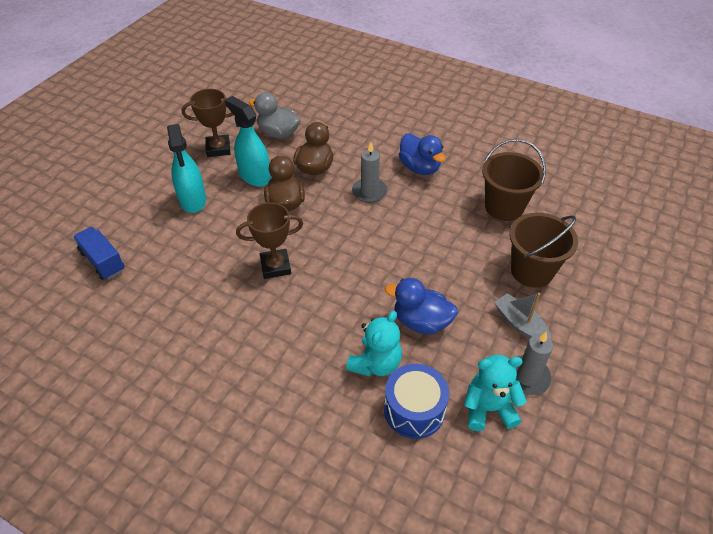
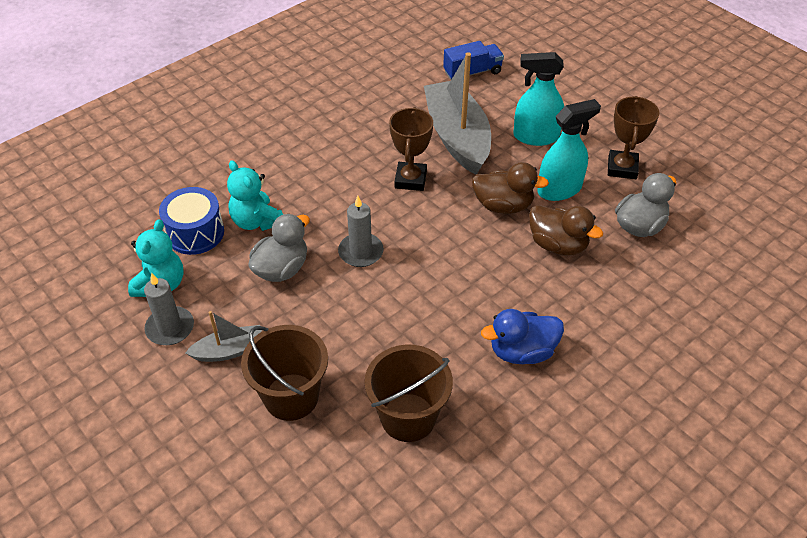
camera: 110 degrees right, 0 degrees up
grey candle [352,142,388,203] -> grey candle moved to [338,196,384,267]
blue duck [385,278,458,334] -> grey duck [248,214,310,282]
none -> grey boat [424,52,491,175]

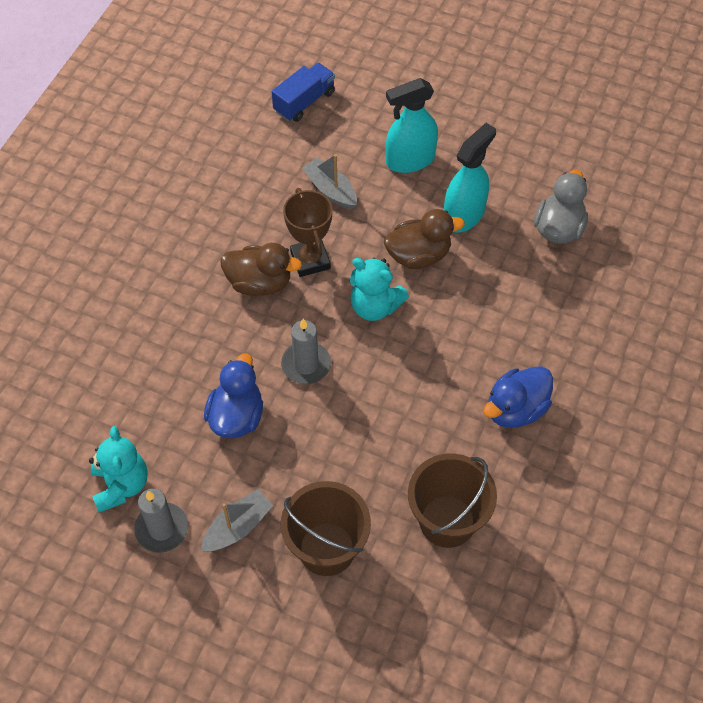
camera: 25 degrees left, 10 degrees up
blue drum [159,187,224,255] -> none
turquoise teddy bear [227,160,283,231] -> turquoise teddy bear moved to [350,257,409,321]
grey duck [248,214,310,282] -> blue duck [204,353,263,438]
grey boat [424,52,491,175] -> grey boat [302,154,357,209], size x0.49
brown duck [529,205,603,256] -> brown duck moved to [220,243,302,296]
brown trophy [608,96,659,179] -> none

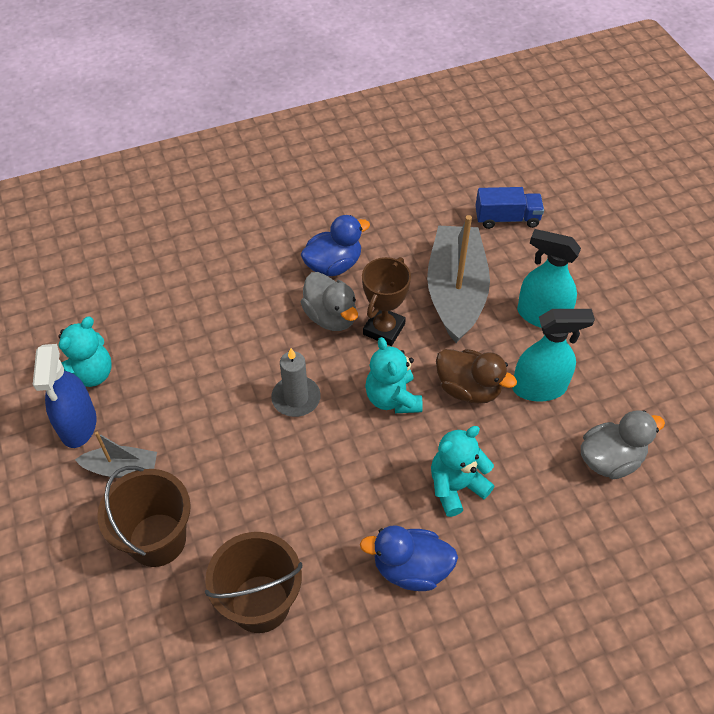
camera: 45 degrees right, 5 degrees down
grey candle [134,489,188,553] -> blue spray bottle [33,344,96,448]
blue duck [204,353,263,438] -> blue duck moved to [300,215,370,276]
brown duck [220,243,302,296] -> grey duck [301,272,358,331]
grey boat [302,154,357,209] -> grey boat [427,215,490,343], size x2.02
none -> turquoise teddy bear [431,426,494,517]

